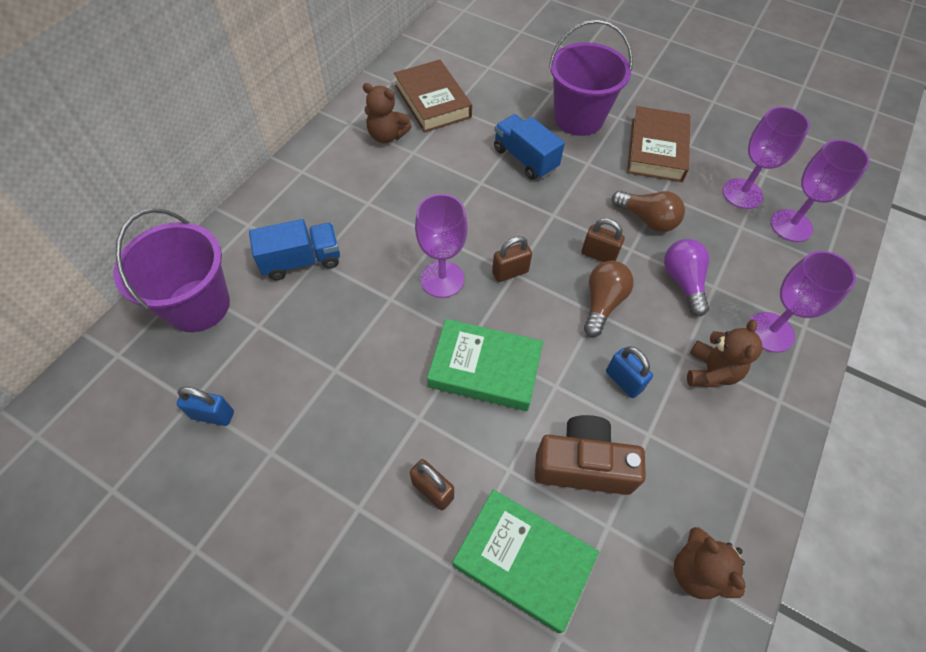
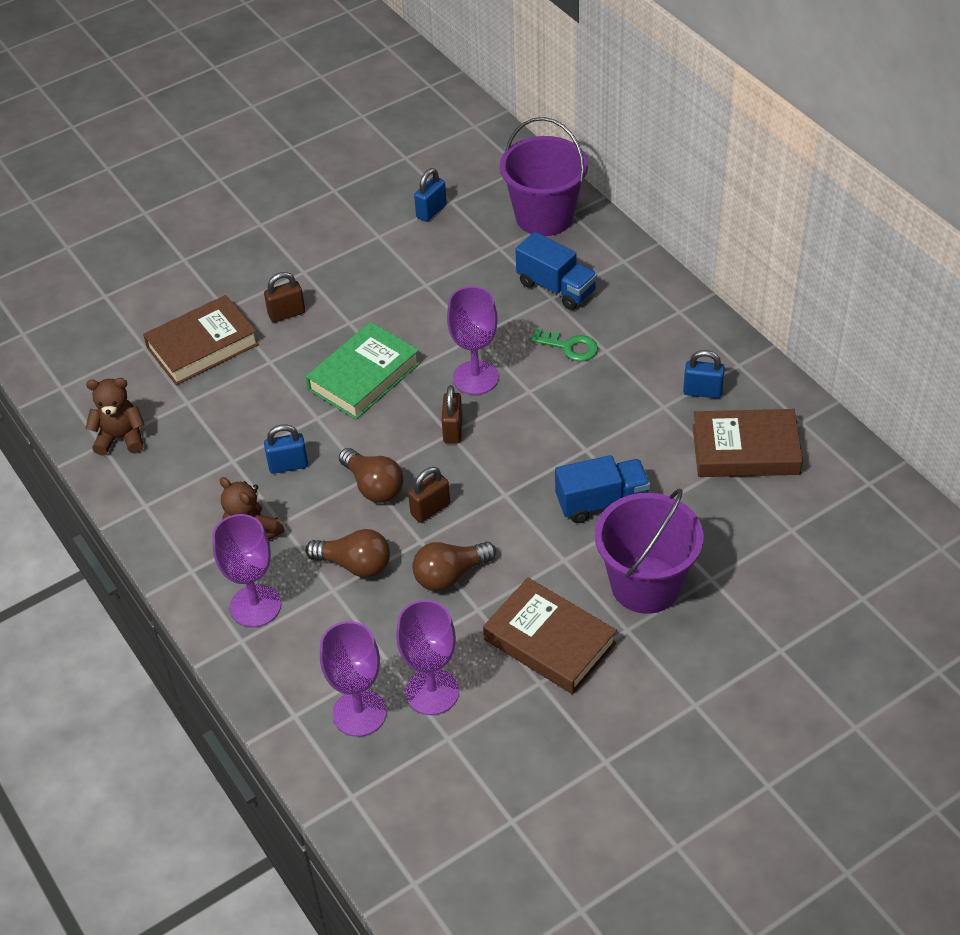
camera: 120 degrees right, 10 degrees down
blue truck [249,219,340,280] -> blue truck turned 60 degrees counterclockwise [515,232,597,310]
brown teddy bear [363,83,411,143] -> blue padlock [683,350,725,398]
green book [453,490,599,633] -> brown book [143,295,259,385]
brown camera [535,415,646,495] -> none
purple light bulb [664,239,709,316] -> brown light bulb [305,529,390,578]
none -> green key [530,328,598,361]

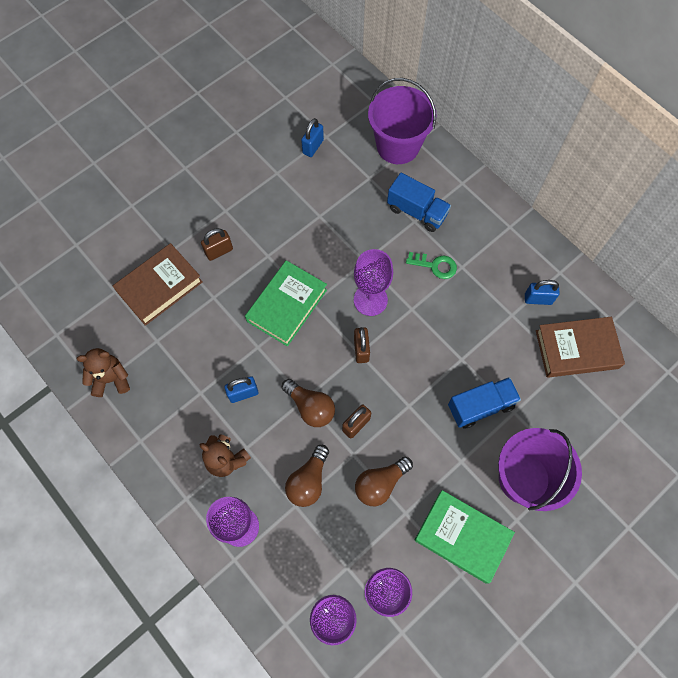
camera: 10 degrees left, 20 degrees up
brown light bulb [305,529,390,578] -> brown light bulb turned 105 degrees clockwise [285,445,329,507]
brown book [483,577,617,694] -> green book [415,490,515,584]

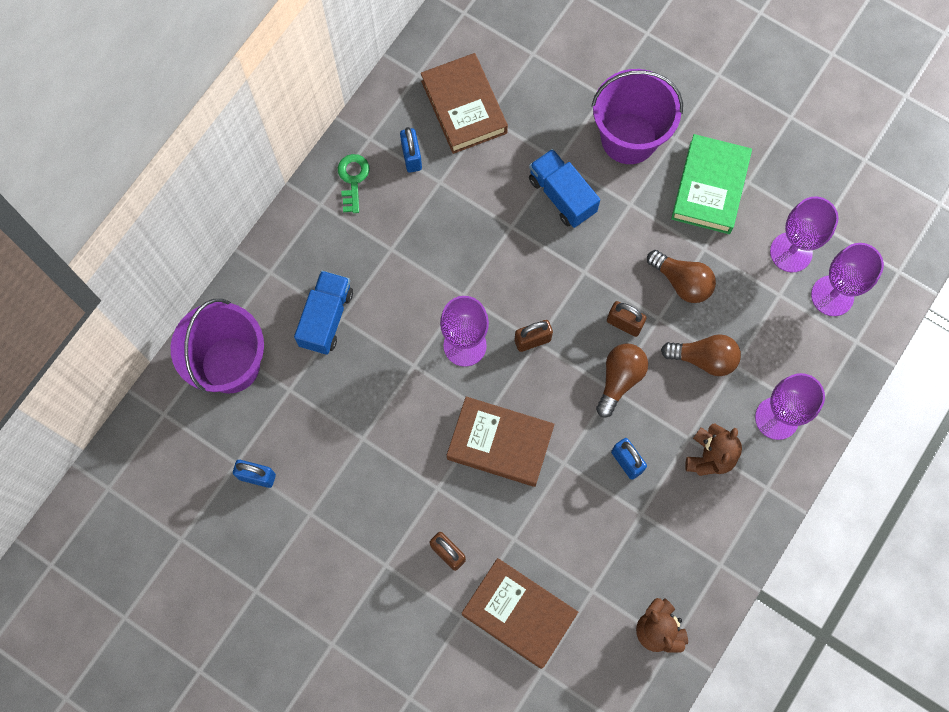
camera: 105 degrees left, 5 degrees up
green book [245,260,327,346] -> brown book [447,396,555,487]
green key [406,252,457,279] -> green key moved to [338,154,370,213]

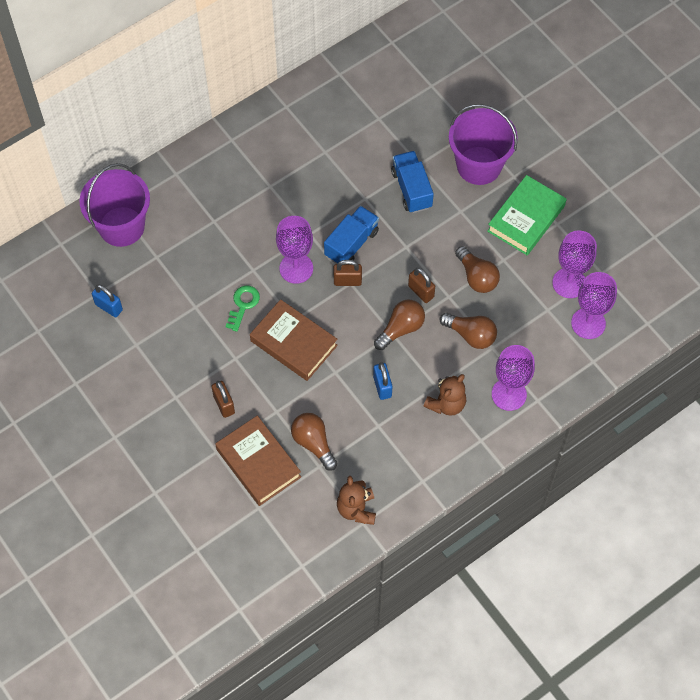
camera: 20 degrees right, 10 degrees down
blue truck [294,271,353,355] -> blue truck moved to [324,206,379,264]
green key [338,154,370,213] -> green key moved to [225,285,260,332]
blue padlock [400,127,422,173] -> none
brown book [421,53,508,154] -> none
none -> brown light bulb [291,413,338,471]

